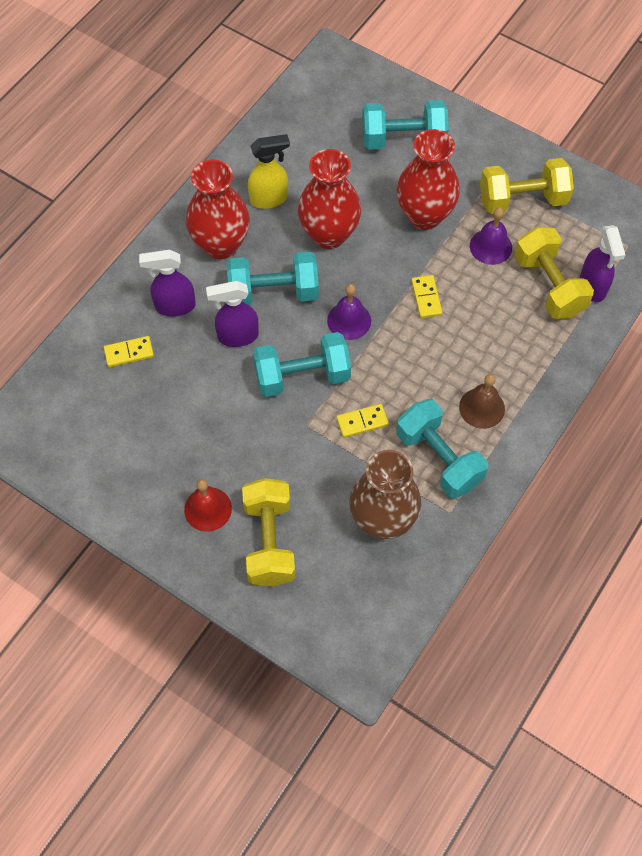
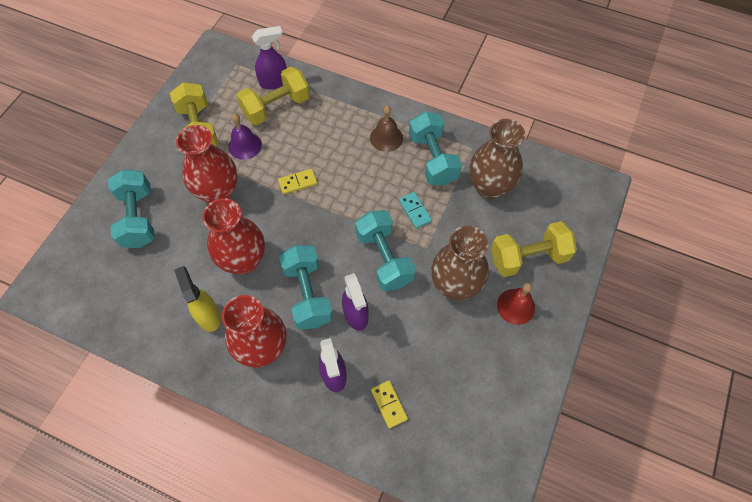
camera: 100 degrees left, 0 degrees up
purple bell [327,284,371,340] -> none
yellow domino [336,404,389,438] -> turquoise domino [399,192,432,229]
turquoise dumbbell [396,399,488,499] -> turquoise dumbbell turned 60 degrees counterclockwise [409,112,462,186]
none -> brown vase [431,226,489,300]

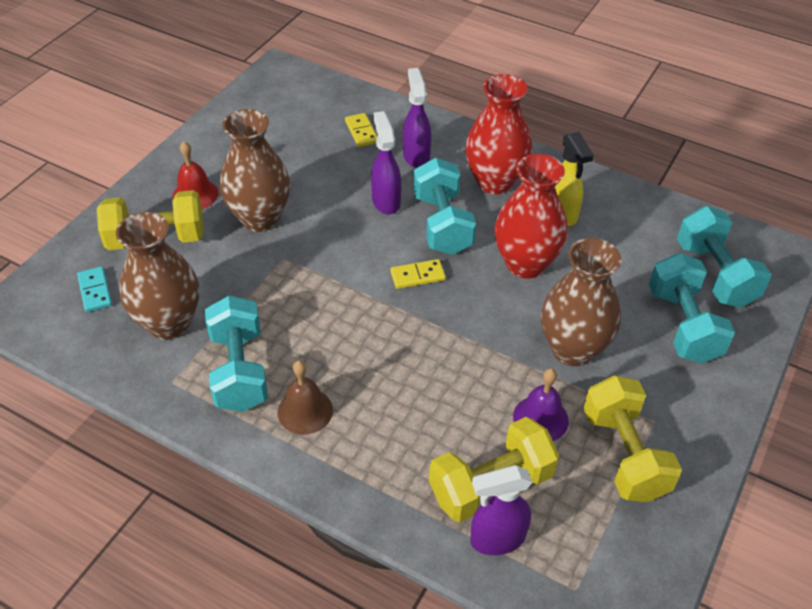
camera: 175 degrees left, 15 degrees down
red vase [176,125,237,203] -> brown vase [541,238,622,366]
yellow domino [278,169,317,194] -> yellow domino moved to [390,259,446,289]
turquoise dumbbell [355,210,416,291] -> turquoise dumbbell moved to [677,206,771,307]
turquoise domino [399,192,432,229] -> turquoise domino moved to [77,266,112,312]

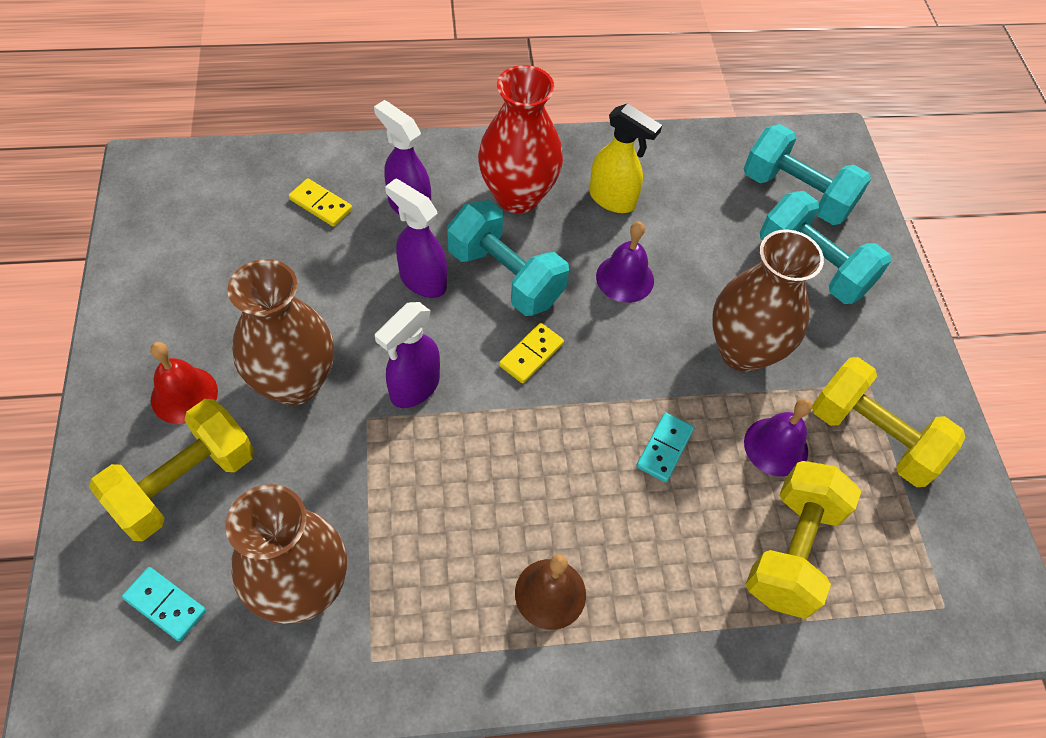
camera: 40 degrees left, 10 degrees up
turquoise dumbbell [205,295,268,412] -> none
purple spray bottle [470,465,532,555] -> purple spray bottle moved to [375,302,440,408]
red vase [495,154,568,279] -> purple bell [596,221,654,303]
none -> turquoise domino [637,413,694,482]

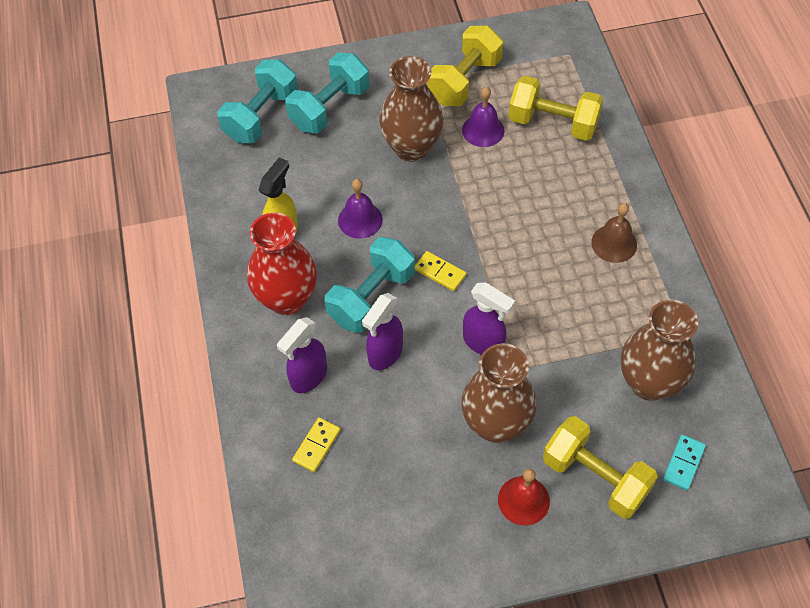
camera: 90 degrees left, 0 degrees up
turquoise domino [637,413,694,482] -> none

